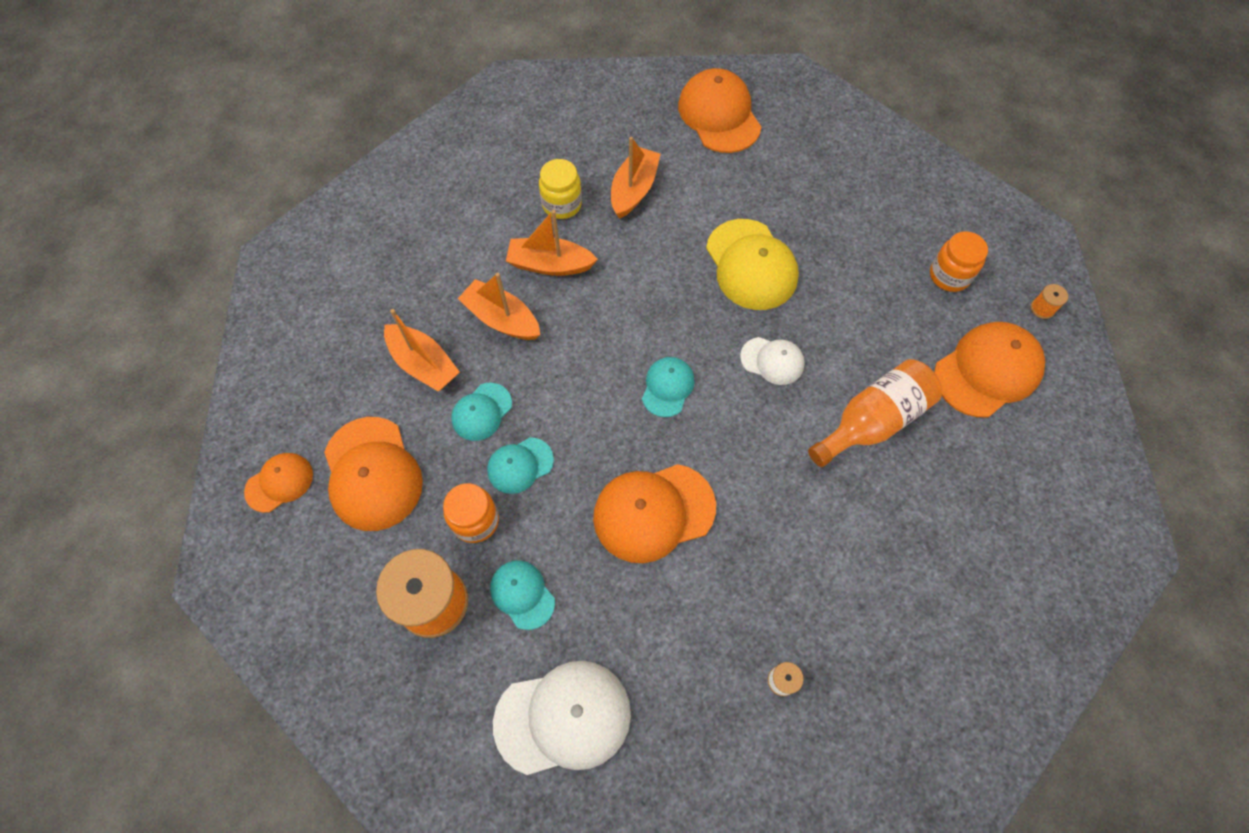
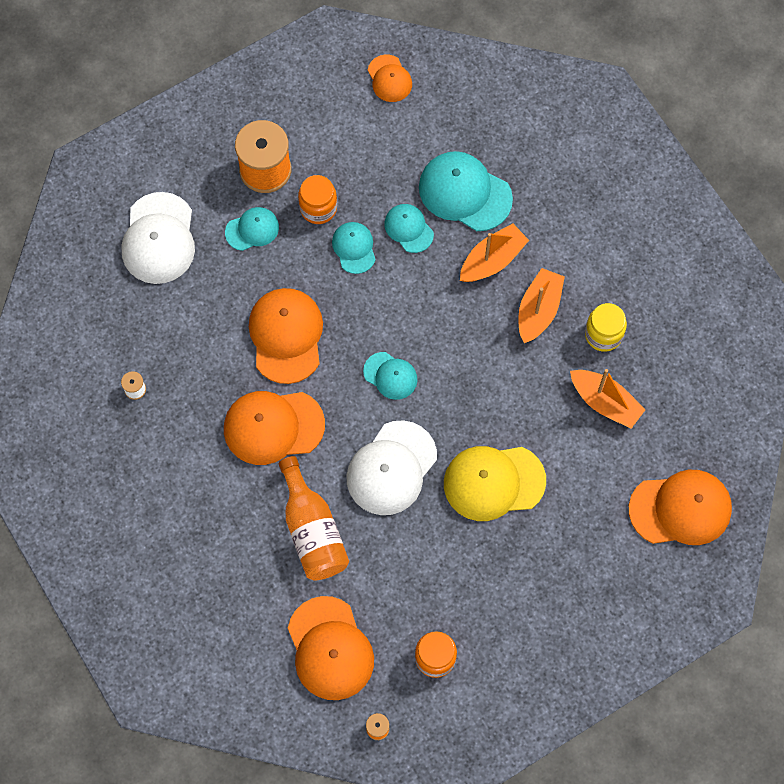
camera: 105 degrees right, 5 degrees up
orange cap [324,417,423,531] -> orange cap moved to [224,391,325,465]
orange boat [384,309,460,391] -> turquoise cap [419,151,513,231]
white cap [740,337,805,385] -> white cap [346,420,437,515], size x1.78

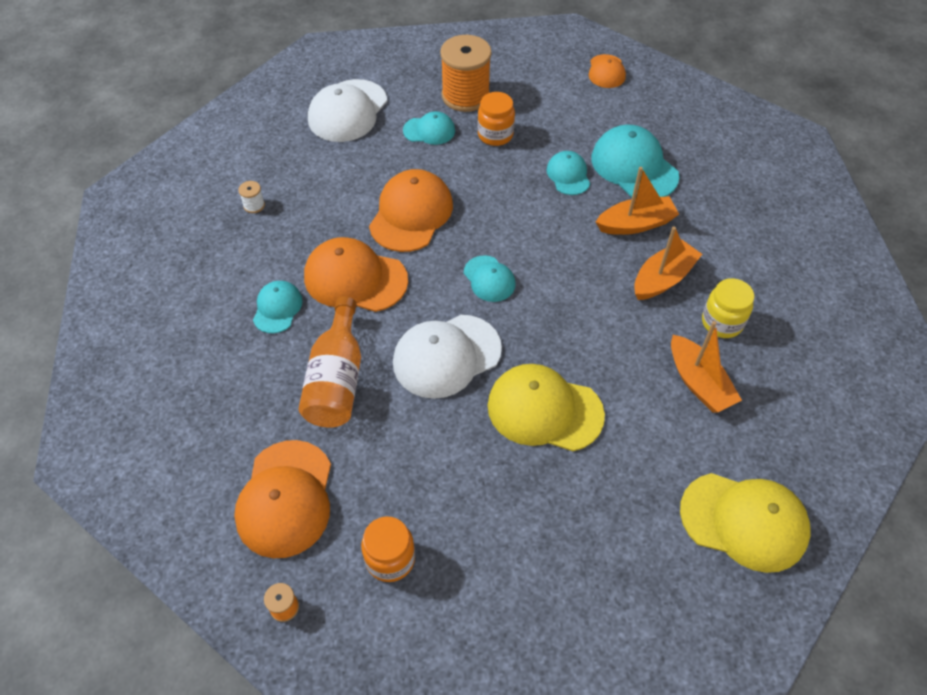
camera: 25 degrees right, 15 degrees down
turquoise cap [332,222,376,274] -> turquoise cap moved to [253,281,303,333]
orange cap [629,470,732,545] -> yellow cap [680,473,811,573]

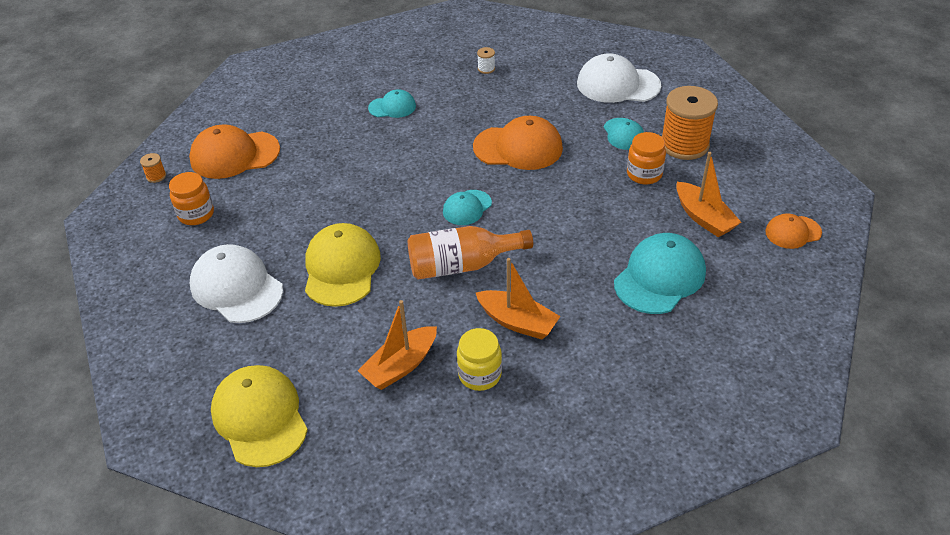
camera: 75 degrees right, 10 degrees down
orange bottle [298,296,361,428] -> orange bottle moved to [408,226,533,280]
orange cap [304,237,408,312] -> none
white cap [393,315,502,399] -> white cap moved to [190,244,283,323]
turquoise cap [546,151,590,195] -> none
orange boat [596,167,679,235] -> orange boat moved to [676,152,741,237]
yellow cap [680,473,811,573] -> yellow cap turned 150 degrees clockwise [211,365,308,467]

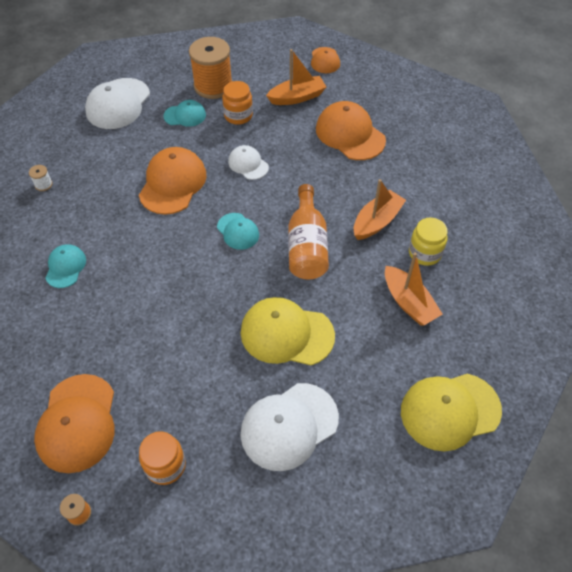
camera: 80 degrees left, 10 degrees up
turquoise cap [614,233,706,314] -> orange cap [316,101,386,160]
none -> white cap [228,145,269,180]

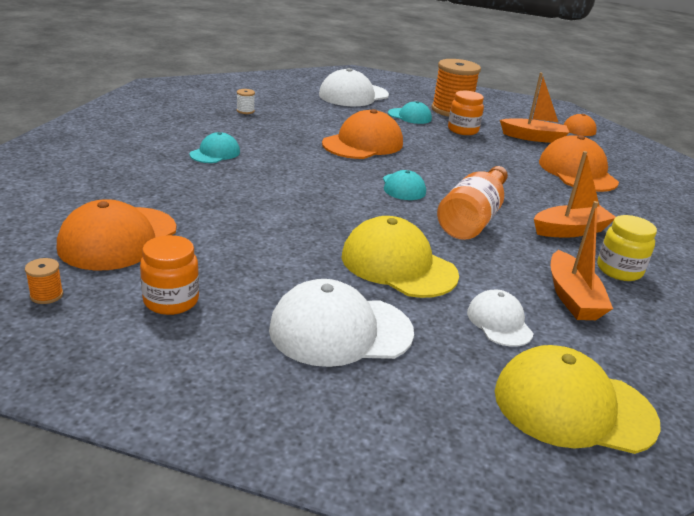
camera: 25 degrees right, 25 degrees down
white cap [228,145,269,180] -> white cap moved to [467,290,534,347]

